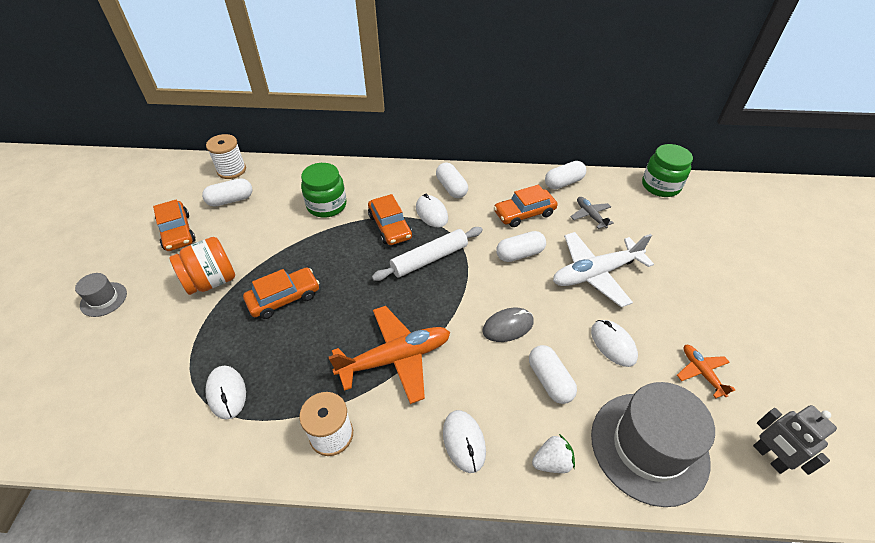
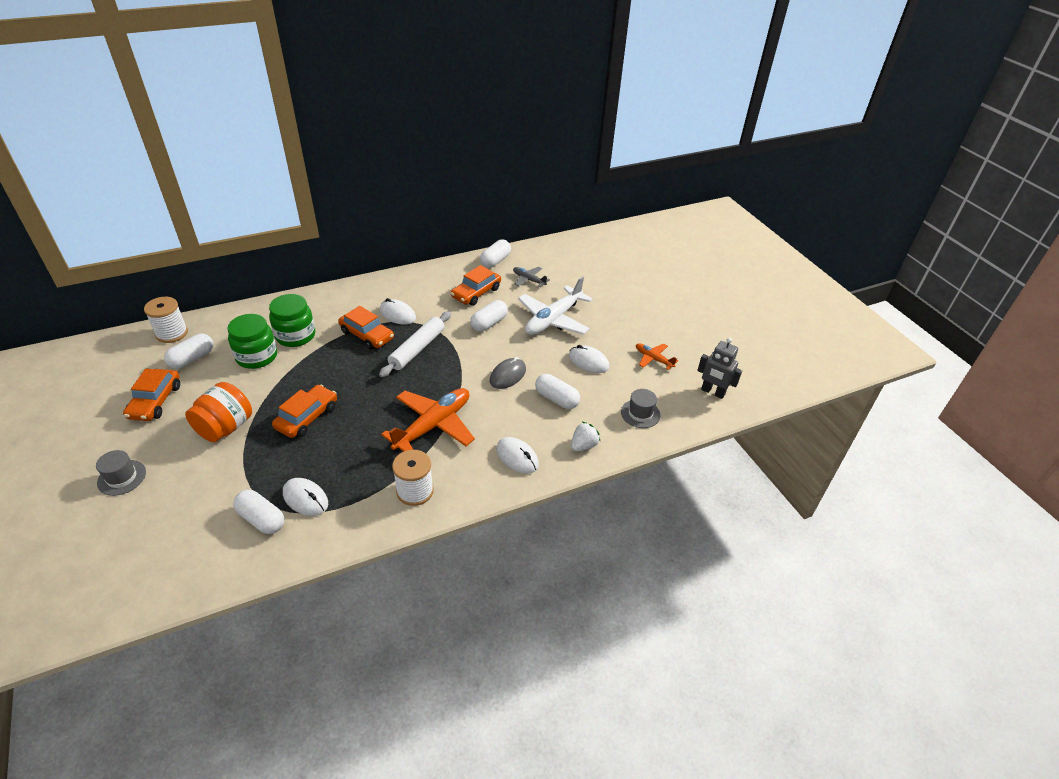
camera: 30 degrees left, 5 degrees down
orange car [153,199,196,251] -> orange car turned 60 degrees clockwise [123,368,180,421]
white capsule [436,162,468,198] -> white capsule moved to [233,490,284,534]
grey hat [591,382,715,507] -> grey hat [621,389,660,428], size x0.47
green jar [642,144,693,197] -> green jar moved to [227,314,277,369]

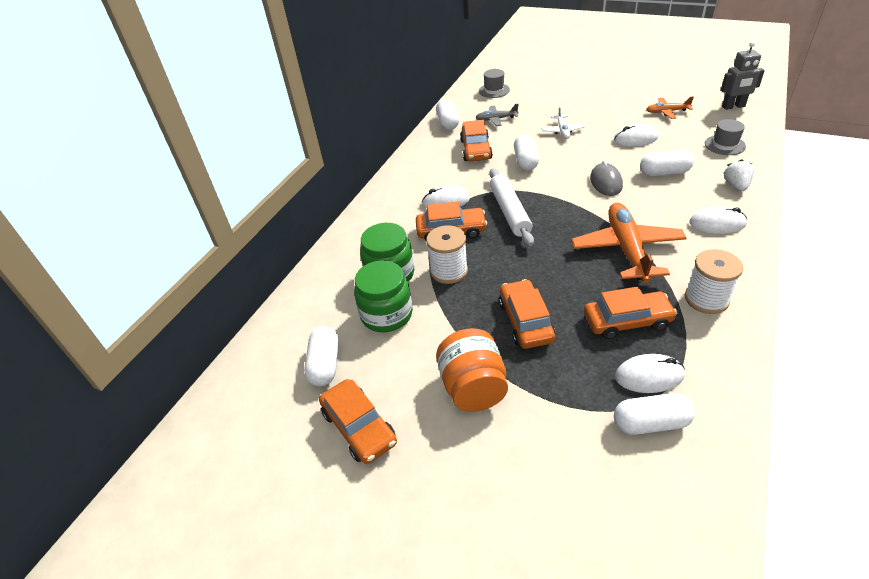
camera: 35 degrees left, 0 degrees up
grey hat [96,450,146,496] -> grey hat moved to [479,69,510,98]
white spool [144,297,188,343] -> white spool moved to [426,225,468,284]
white plane [518,276,593,335] -> white plane [541,107,585,139], size x0.50
none -> orange car [584,287,677,339]

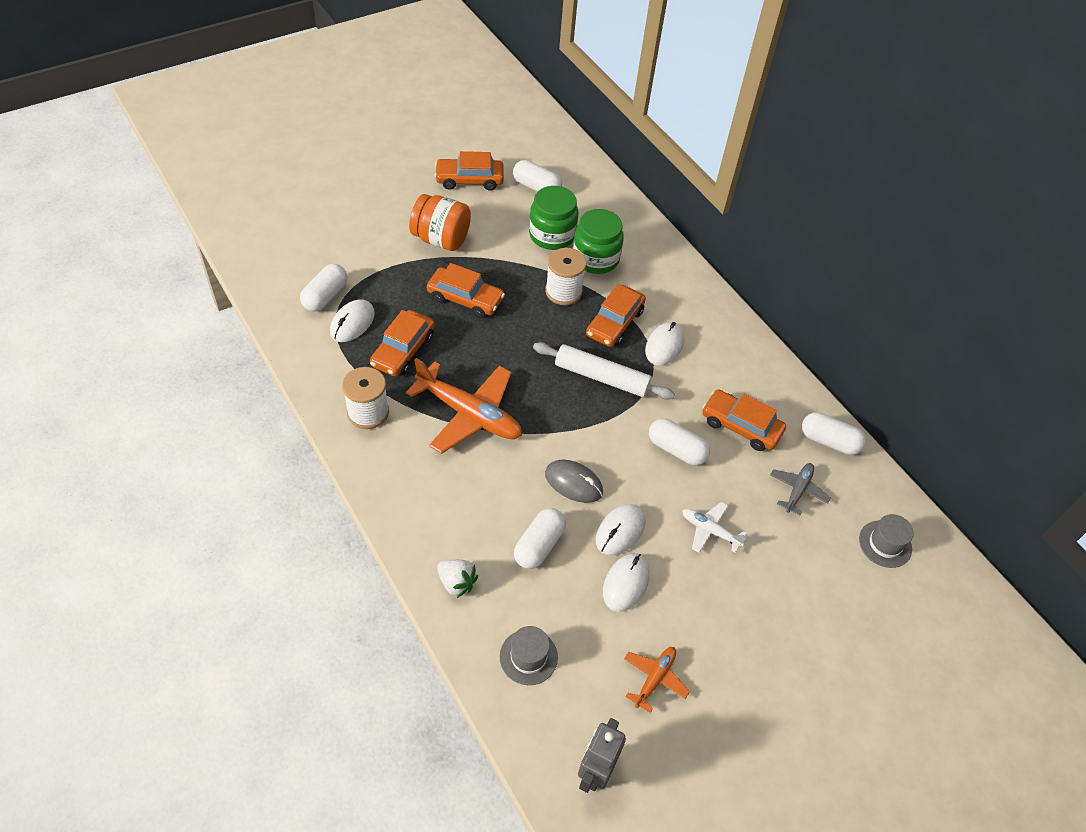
camera: 115 degrees right, 10 degrees up
white mouse [689,206,747,234] -> white mouse moved to [596,504,645,556]

